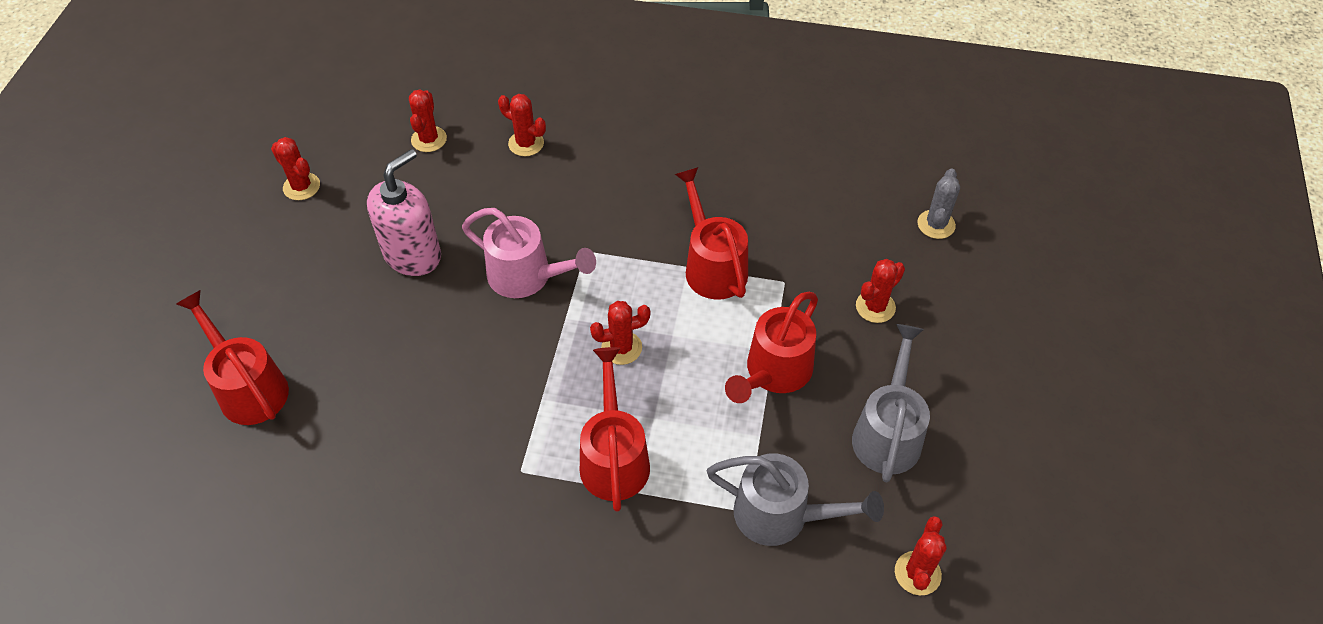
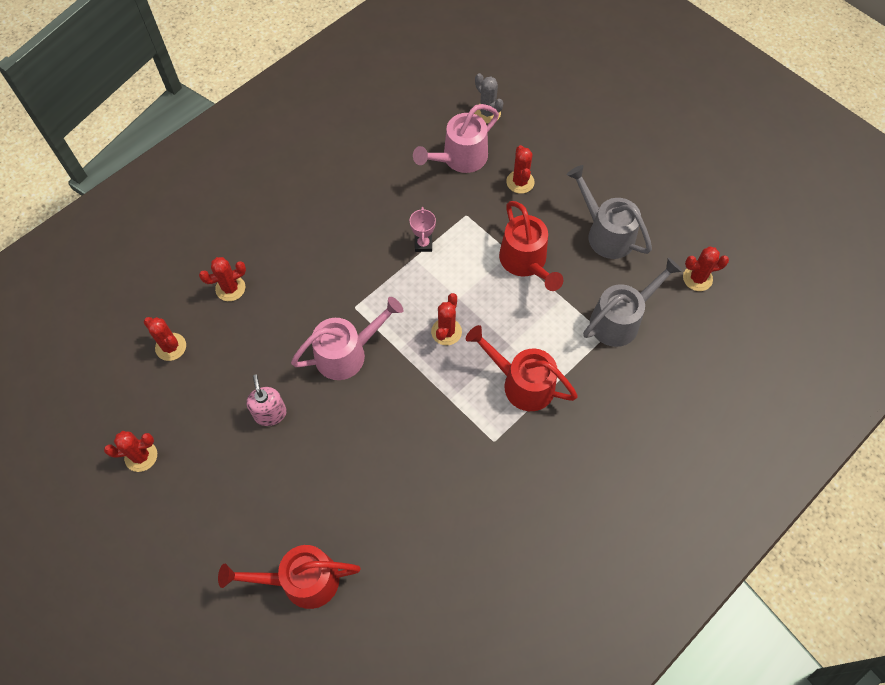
camera: 55 degrees left, 10 degrees up
pink soap dispenser [367,149,441,276] -> pink soap dispenser [246,375,287,426], size x0.61
red watering can [675,167,748,300] -> pink trophy [410,207,436,252]
red cactus [895,516,947,595] -> red cactus turned 60 degrees counterclockwise [683,247,729,291]
none -> pink watering can [413,104,499,173]

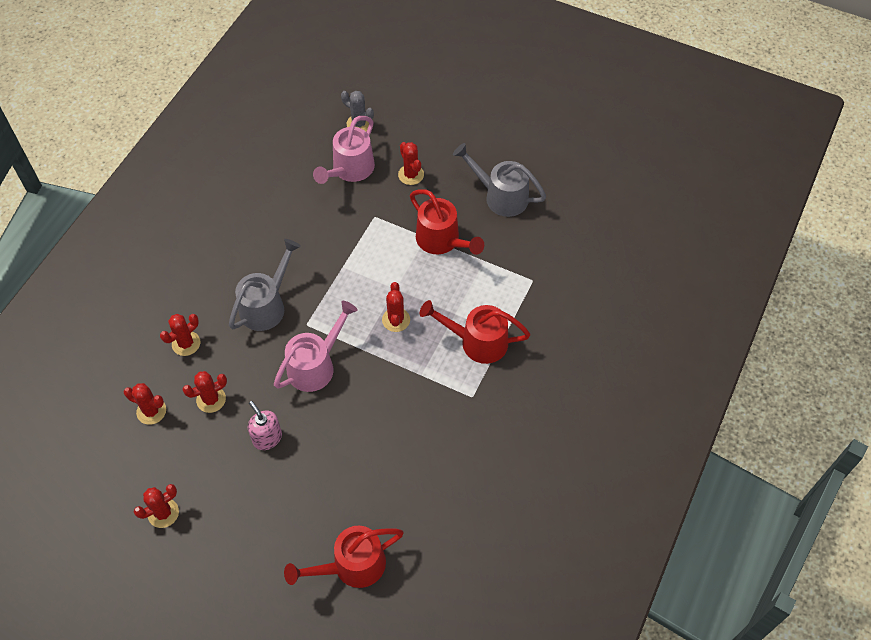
camera: 20 degrees left, 5 degrees down
pink trophy [410,207,436,252] -> none
grey watering can [583,258,682,347] -> grey watering can moved to [229,239,301,331]
red cactus [683,247,729,291] -> red cactus moved to [182,371,227,413]

